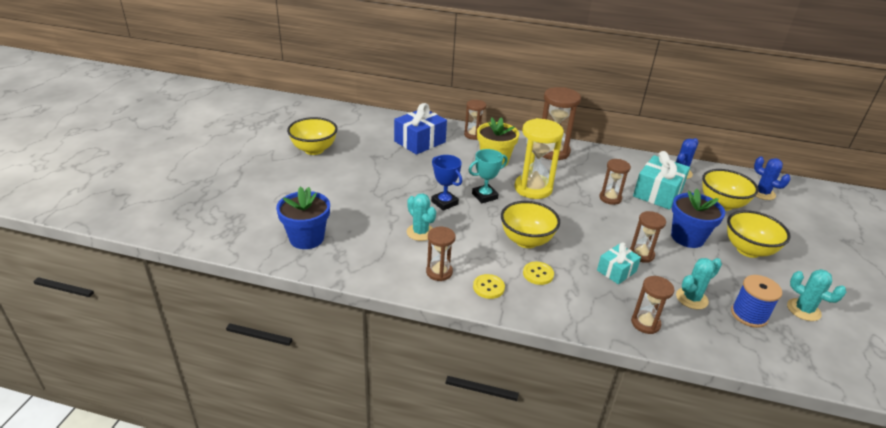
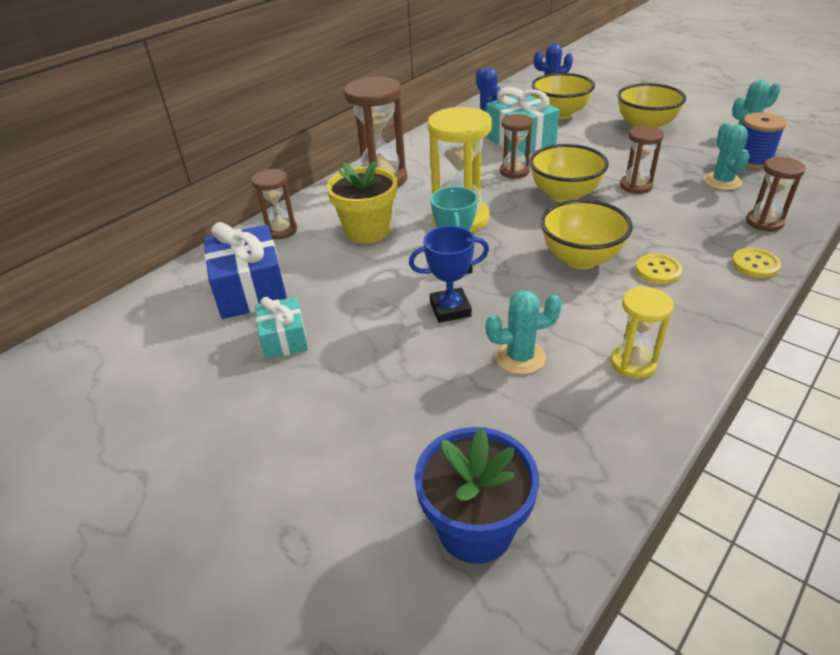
camera: 60 degrees left, 5 degrees up
yellow bowl [287,117,338,155] -> yellow bowl moved to [529,144,609,203]
brown hourglass [426,227,456,281] -> yellow hourglass [611,287,674,379]
yellow button [473,274,505,299] -> yellow button moved to [732,248,781,278]
turquoise gift [597,243,641,284] -> turquoise gift moved to [255,297,308,359]
blue flower pot [671,189,725,248] -> none

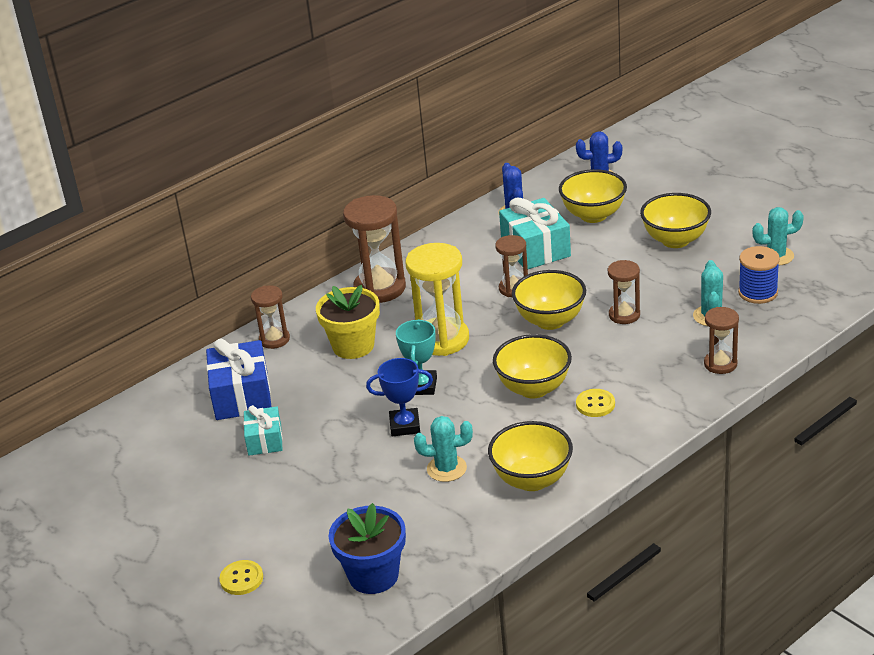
camera: 10 degrees right, 5 degrees down
yellow hourglass [611,287,674,379] -> yellow bowl [488,421,573,491]
yellow button [732,248,781,278] -> yellow button moved to [220,560,263,595]

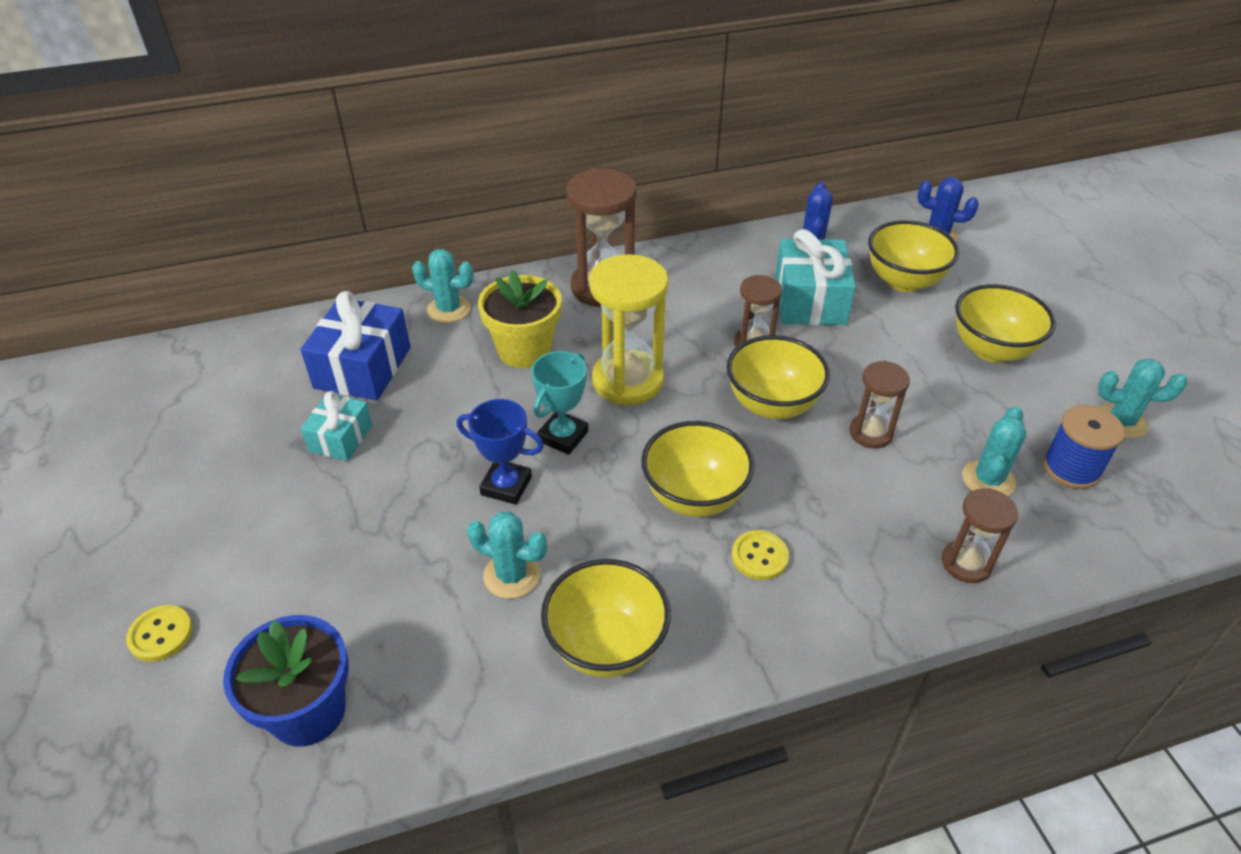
camera: 20 degrees right, 10 degrees up
brown hourglass [251,285,290,349] -> turquoise cactus [412,249,474,323]

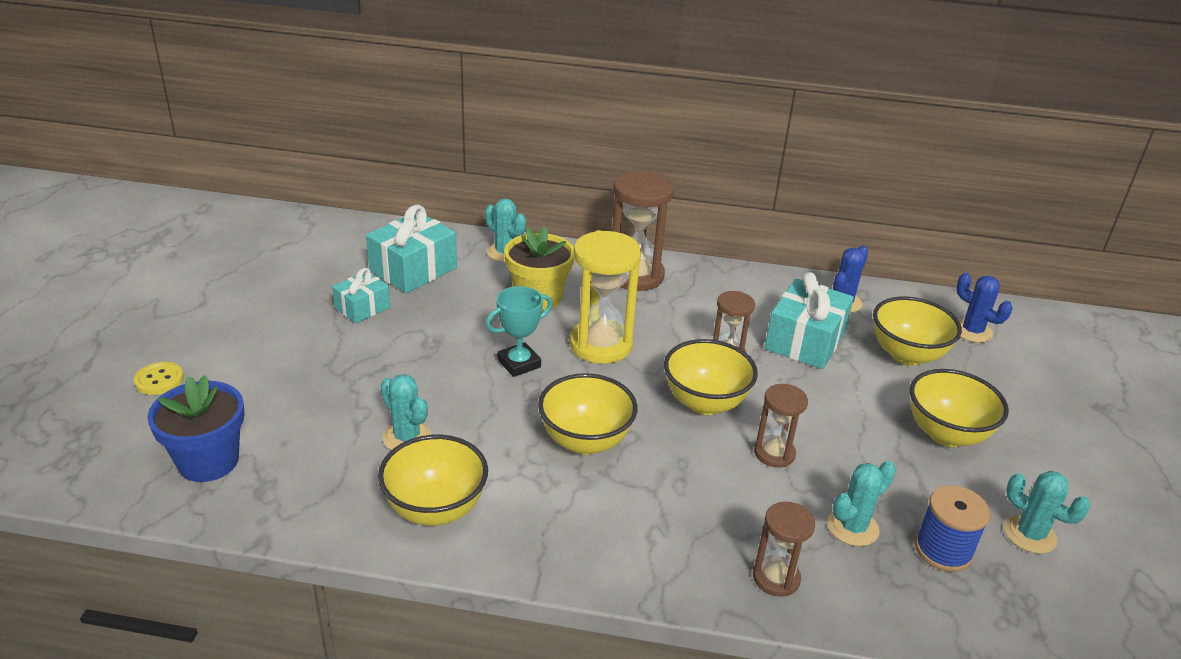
camera: 25 degrees right, 10 degrees down
blue gift [301,291,411,401] -> turquoise gift [366,205,457,293]
blue trophy [457,399,544,505] -> none
yellow button [732,530,789,580] -> none

